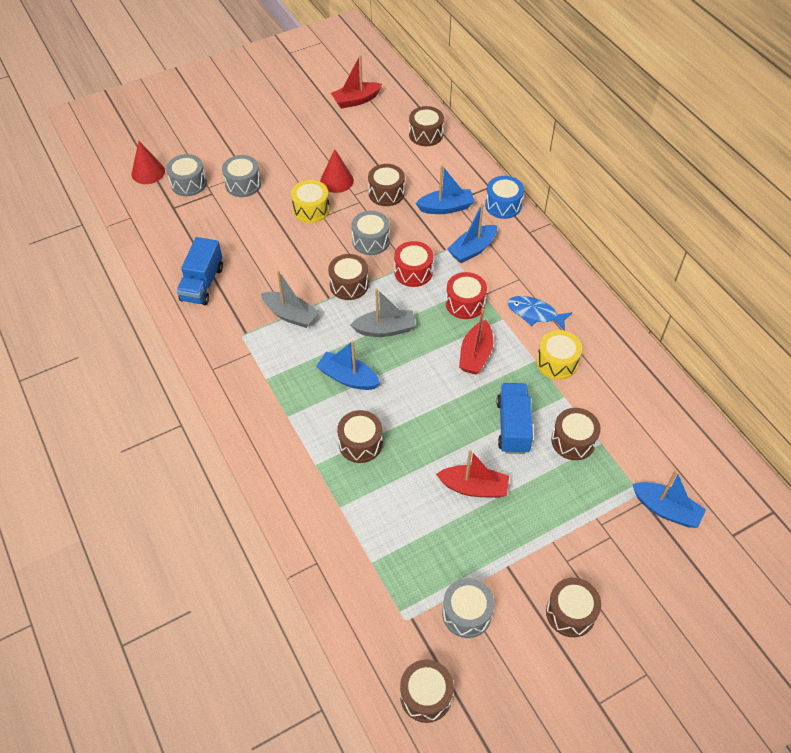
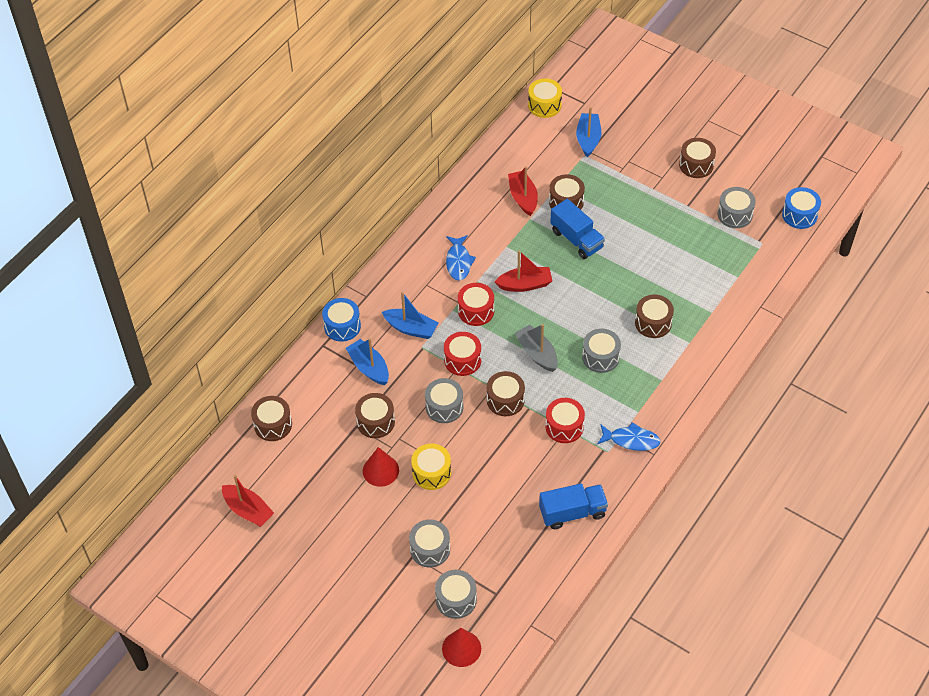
camera: 115 degrees left, 0 degrees up
grey boat [261,270,319,328] -> red drum [545,398,585,443]
blue boat [316,341,380,390] -> grey drum [582,329,621,373]
brown drum [400,659,454,723] -> blue drum [782,187,821,229]
red boat [436,450,509,498] -> red boat moved to [508,166,538,216]
blue truck [496,383,533,454] -> blue truck turned 105 degrees counterclockwise [550,199,605,259]
yellow drum [536,330,582,380] -> yellow drum moved to [528,79,562,118]
none -> blue fish [598,422,661,451]

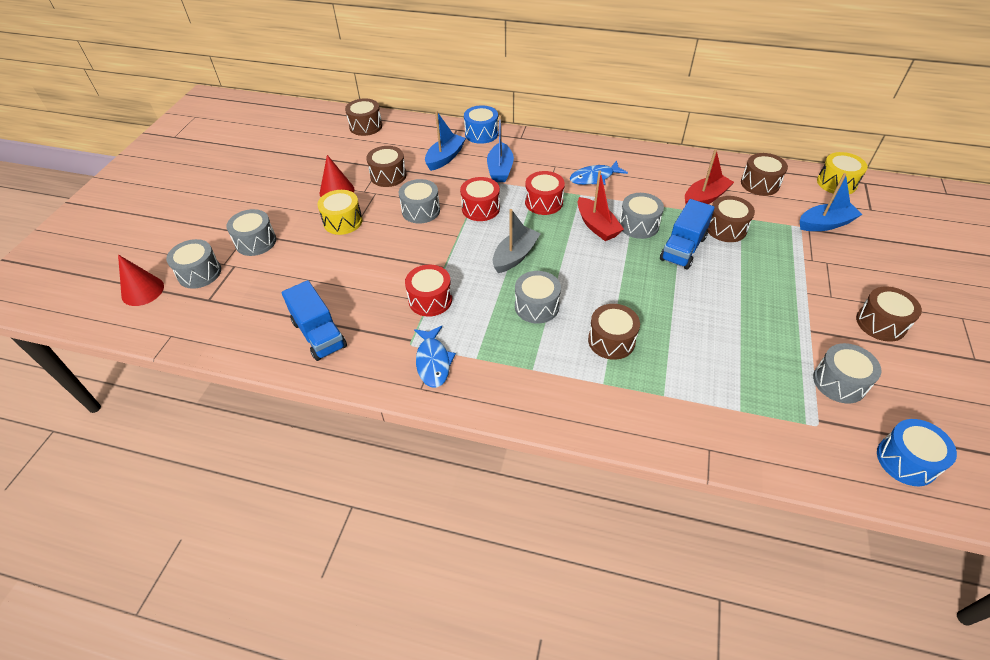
camera: 70 degrees right, 5 degrees down
red boat [222,475,274,527] -> none
brown drum [487,371,525,416] -> brown drum moved to [741,153,788,196]
none -> grey drum [619,193,664,239]

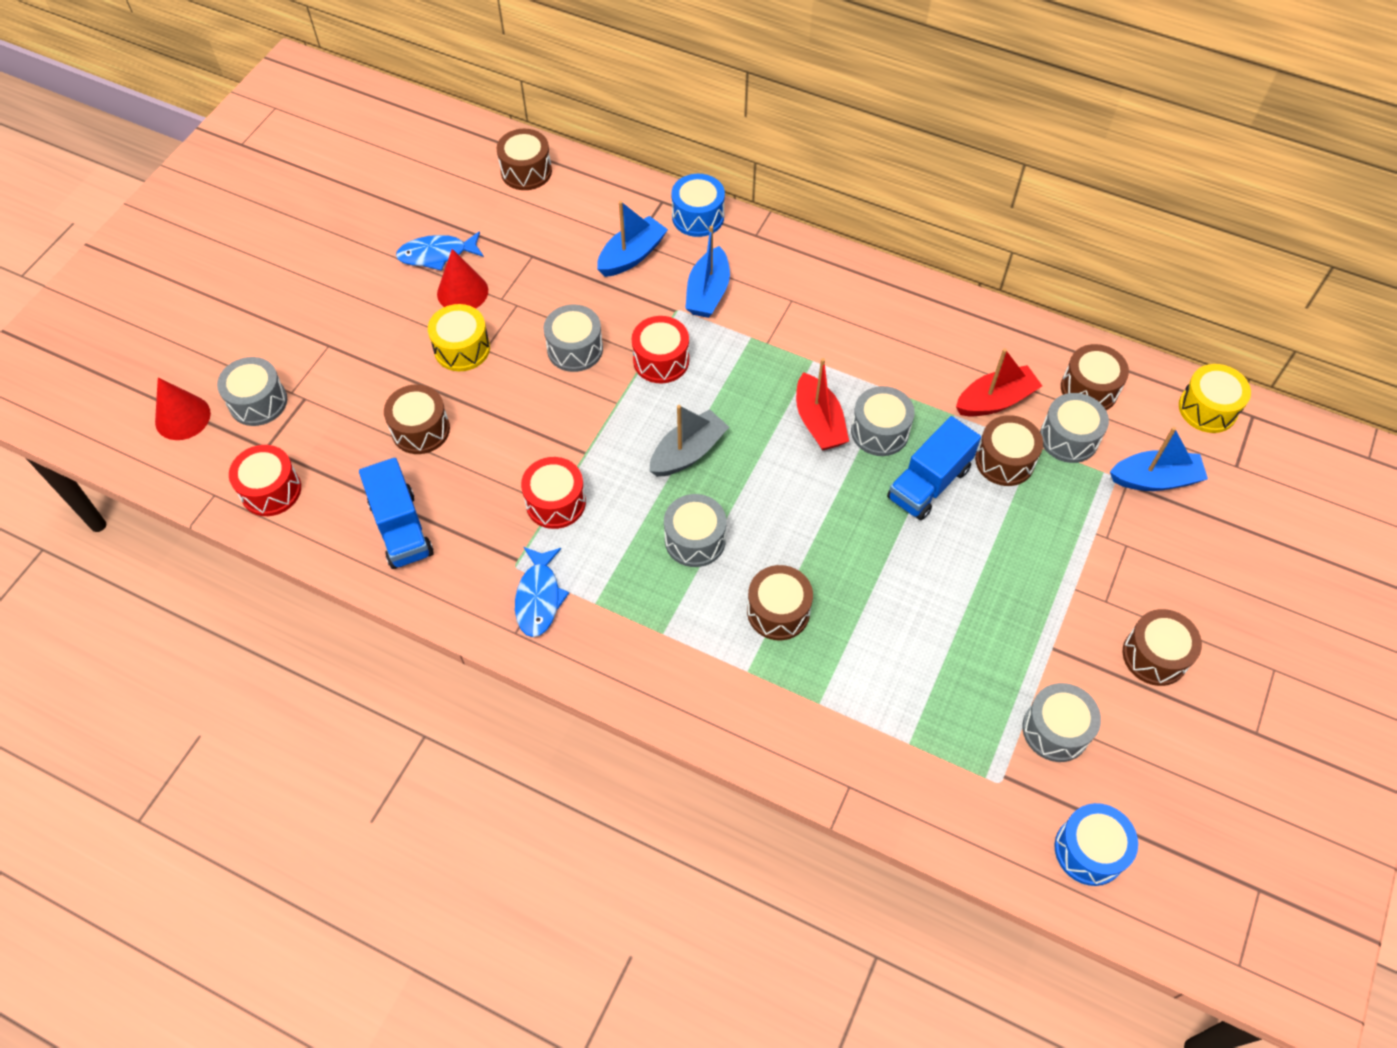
camera: 10 degrees right, 10 degrees up
grey drum [226,209,276,256] -> grey drum moved to [1040,393,1109,463]
brown drum [366,146,407,187] -> brown drum moved to [384,384,450,454]
red drum [525,171,565,215] -> red drum moved to [229,445,301,516]
blue fish [570,161,628,185] -> blue fish moved to [396,231,484,271]

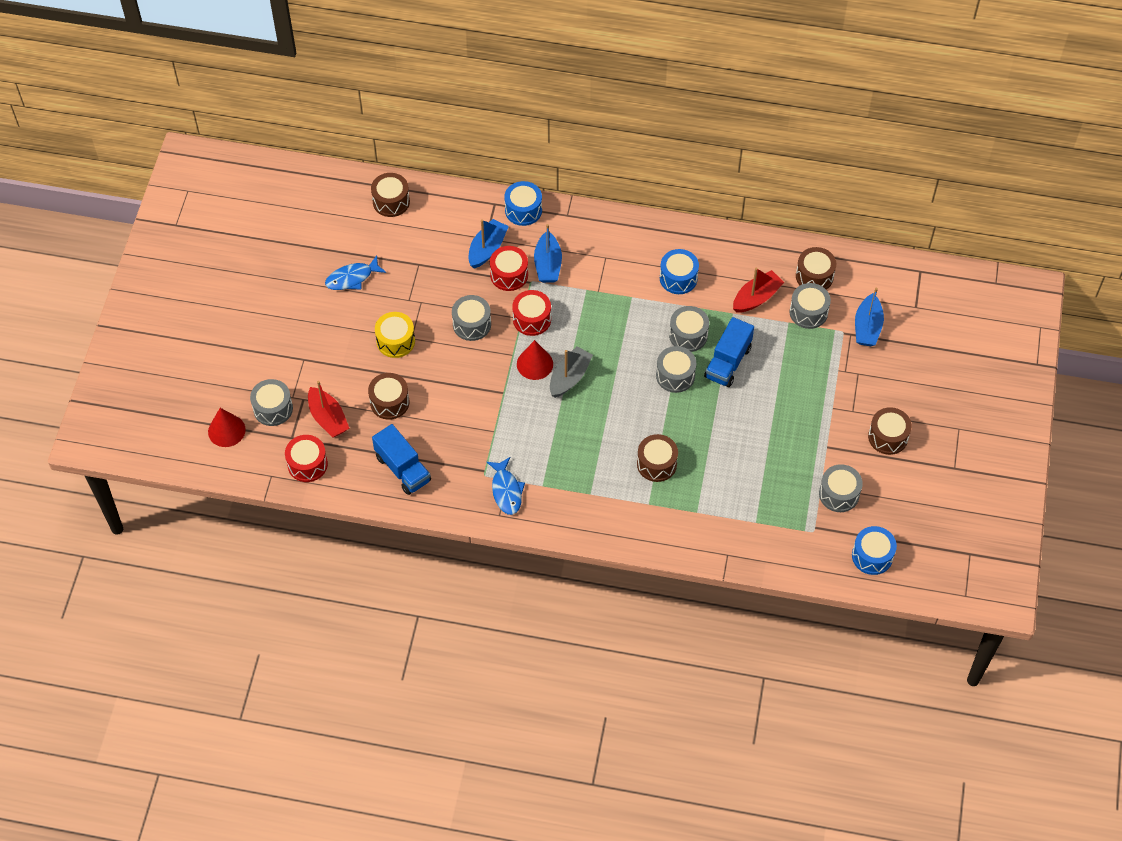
camera: 15 degrees left, 0 degrees up
red cone [437,249,488,309] -> red cone moved to [517,340,553,380]
red drum [521,457,586,529] -> red drum moved to [490,246,528,291]
grey drum [664,494,726,567] -> grey drum moved to [656,346,696,393]
red boat [796,358,849,451] -> red boat moved to [308,381,349,438]
brown drum [975,415,1043,486] -> none
blue boat [1110,427,1208,491] -> blue boat turned 120 degrees clockwise [855,288,884,346]
yellow drum [1179,364,1251,433] -> none
none -> blue drum [660,249,699,294]

